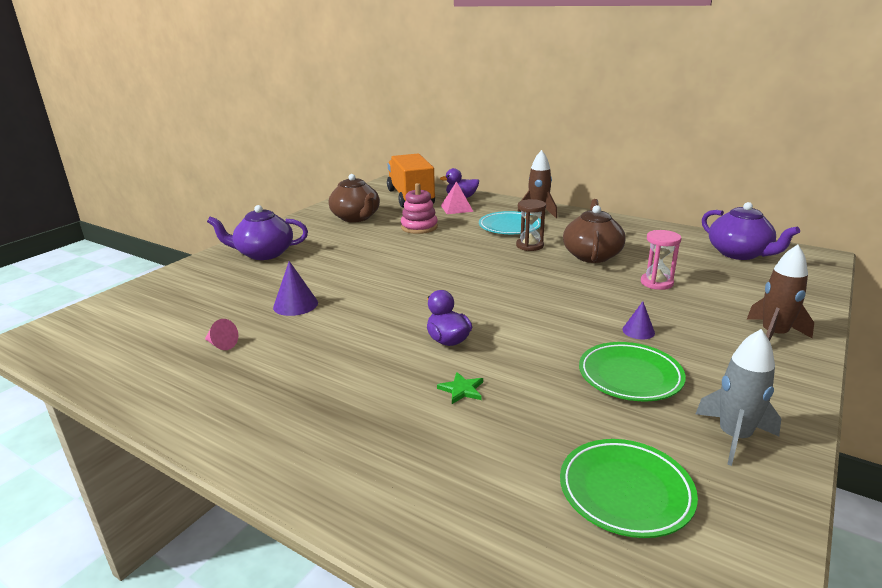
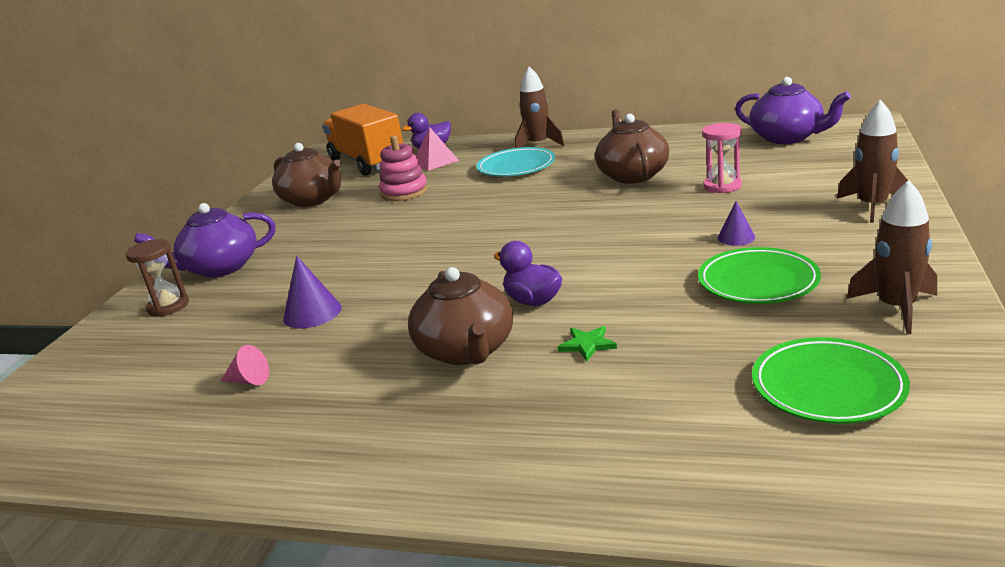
camera: 15 degrees left, 0 degrees up
brown hourglass [516,199,546,251] -> brown hourglass moved to [126,239,189,317]
grey rocket [696,329,781,466] -> brown rocket [847,180,937,334]
none -> brown teapot [408,267,513,365]

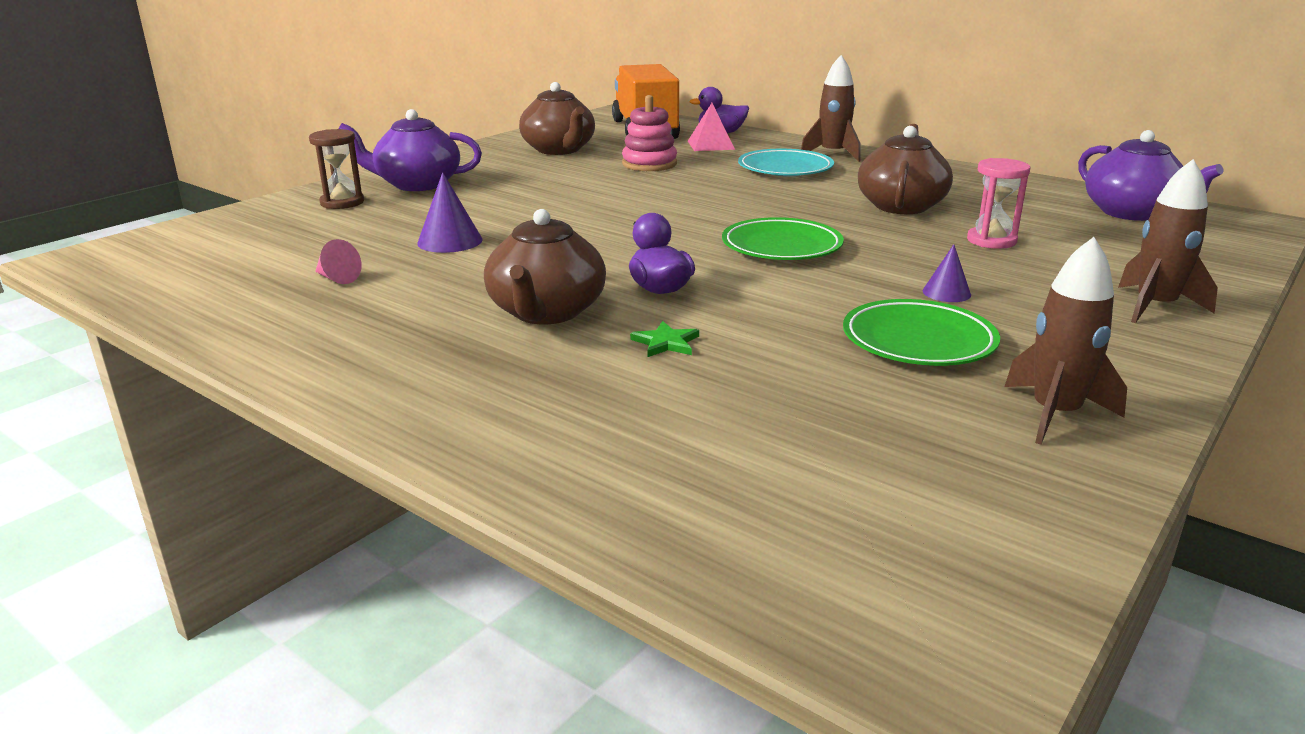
camera: 20 degrees right, 0 degrees up
green plate [752,337,910,424] -> green plate moved to [722,217,844,260]

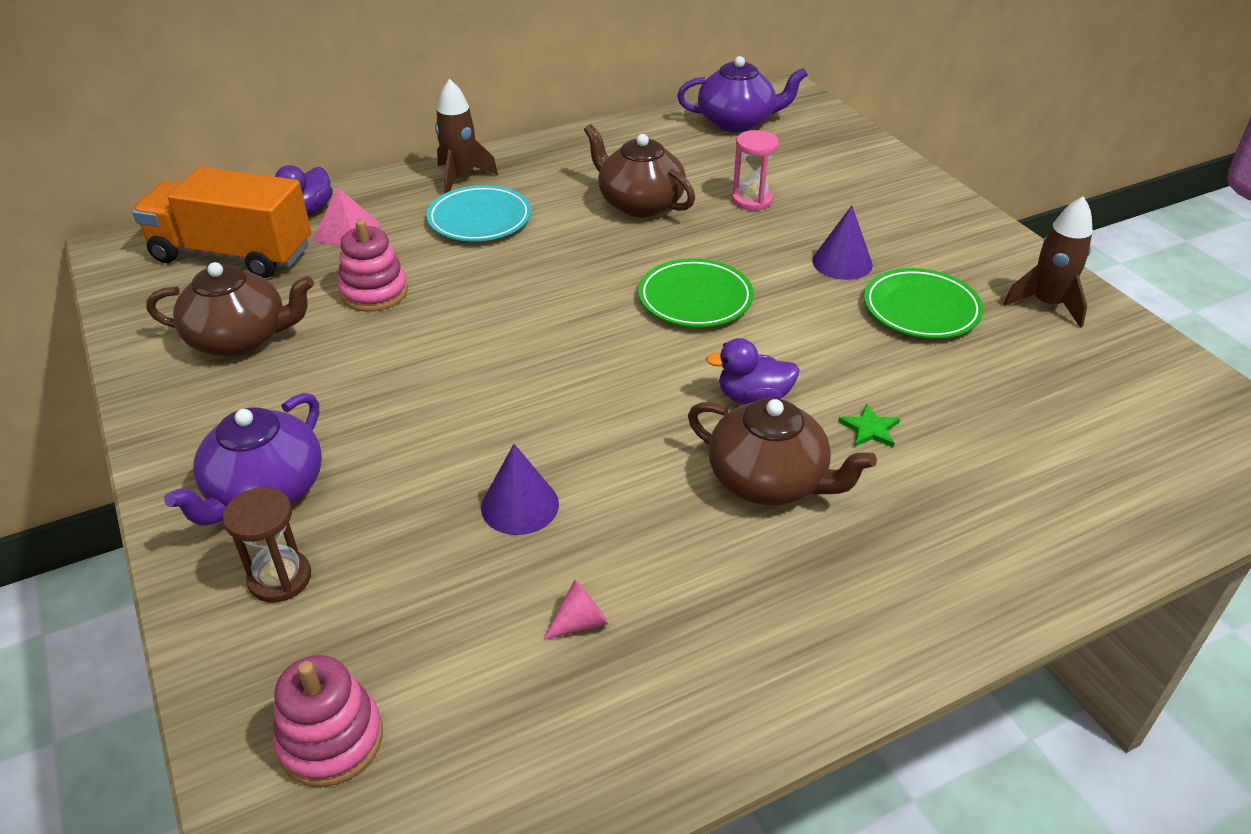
camera: 65 degrees left, 15 degrees up
purple cone [923,244,971,302] -> purple cone [812,205,873,280], size x1.57
brown rocket [1118,159,1218,323] -> none
none -> pink stacking toy [273,655,383,787]

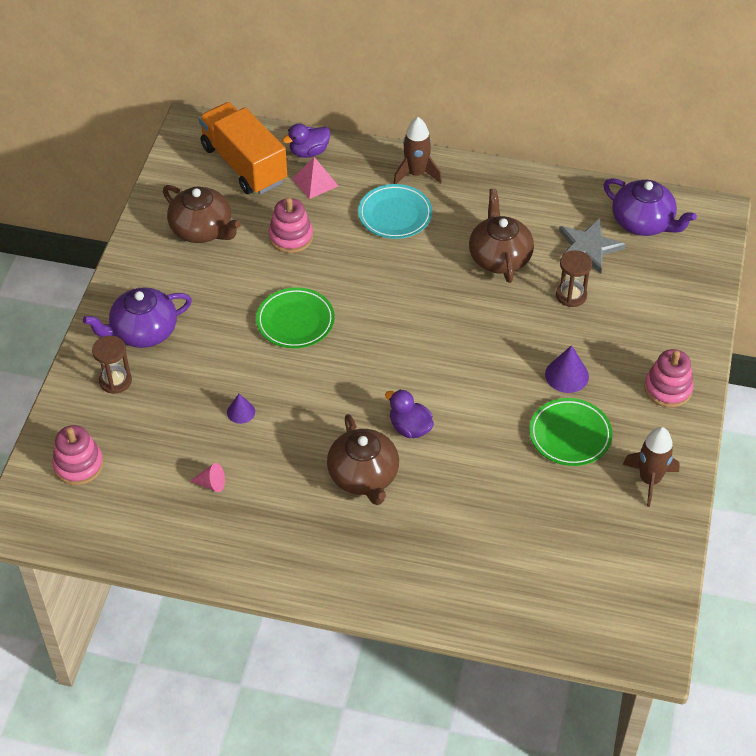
camera: 40 degrees right, 10 degrees up
purple cone [481,444,559,535] -> purple cone [227,394,255,424], size x0.64
green plate [638,258,754,327] -> green plate moved to [256,287,335,348]
pink hourglass [732,130,779,210] -> brown hourglass [556,250,592,307]
green star [838,403,900,447] -> none
none -> grey star [559,218,626,273]
none -> pink stacking toy [644,349,694,408]

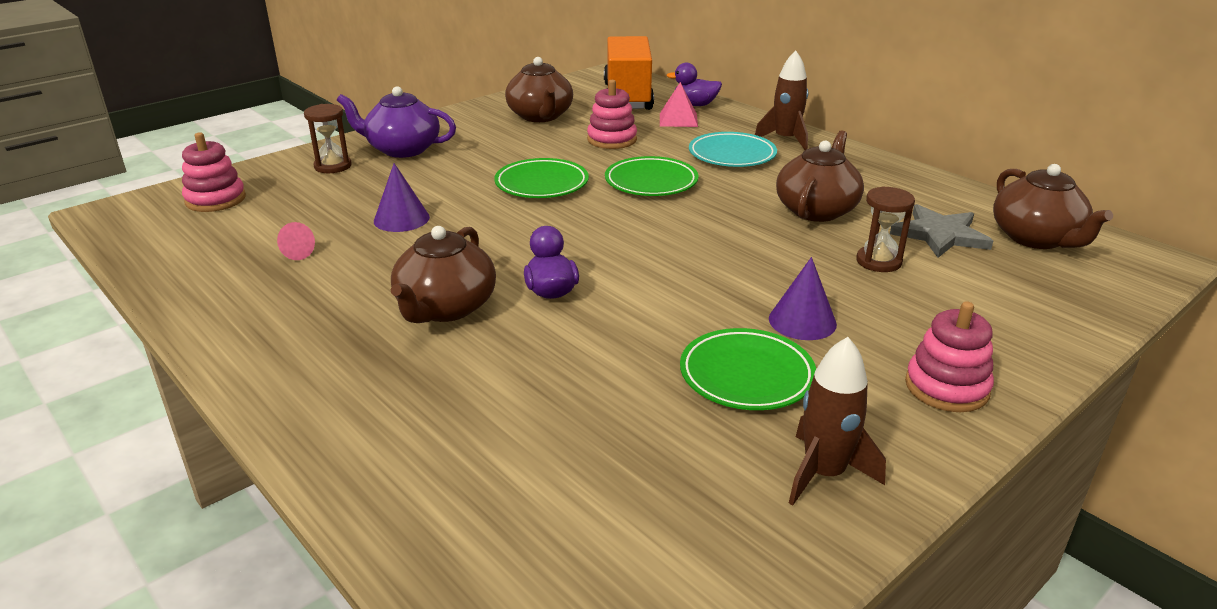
camera: 35 degrees right, 20 degrees down
purple cone [227,394,255,424] -> purple cone [374,163,430,232], size x1.57
purple teapot [603,178,697,236] -> brown teapot [993,164,1113,249]
none -> green plate [605,156,699,196]

